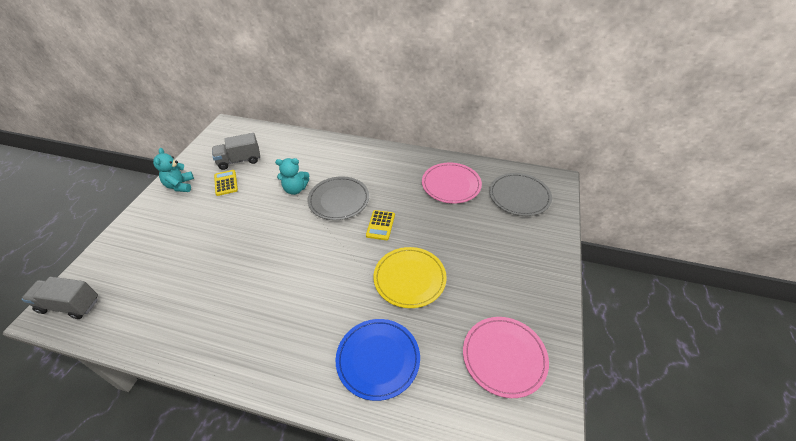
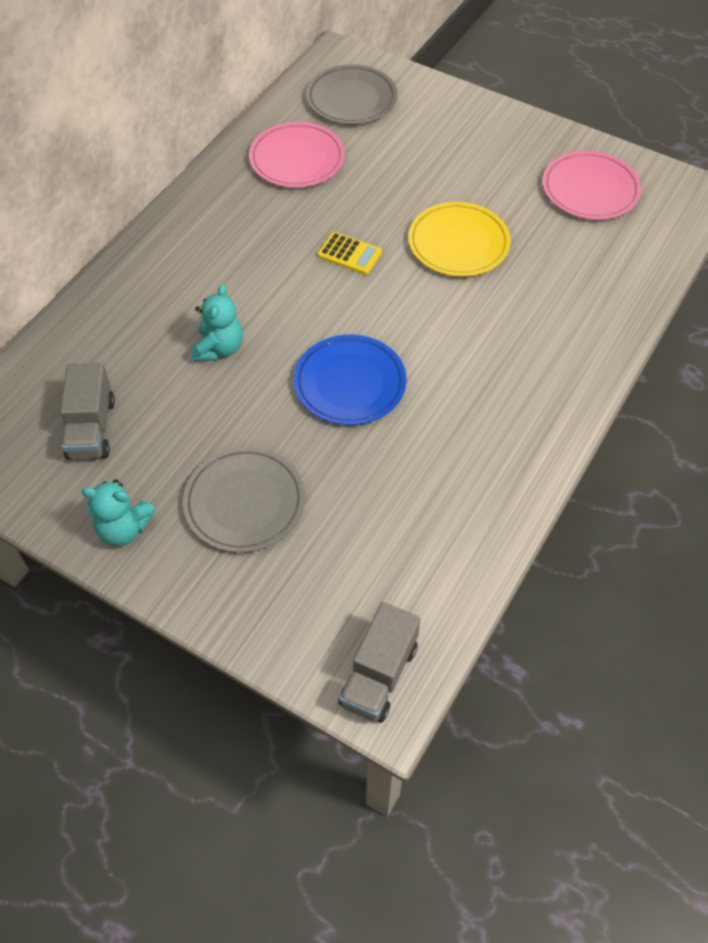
camera: 75 degrees left, 10 degrees up
yellow calculator [214,170,238,196] -> none
grey plate [308,176,369,220] -> grey plate moved to [183,447,305,553]
blue plate [336,319,420,401] -> blue plate moved to [294,335,407,425]

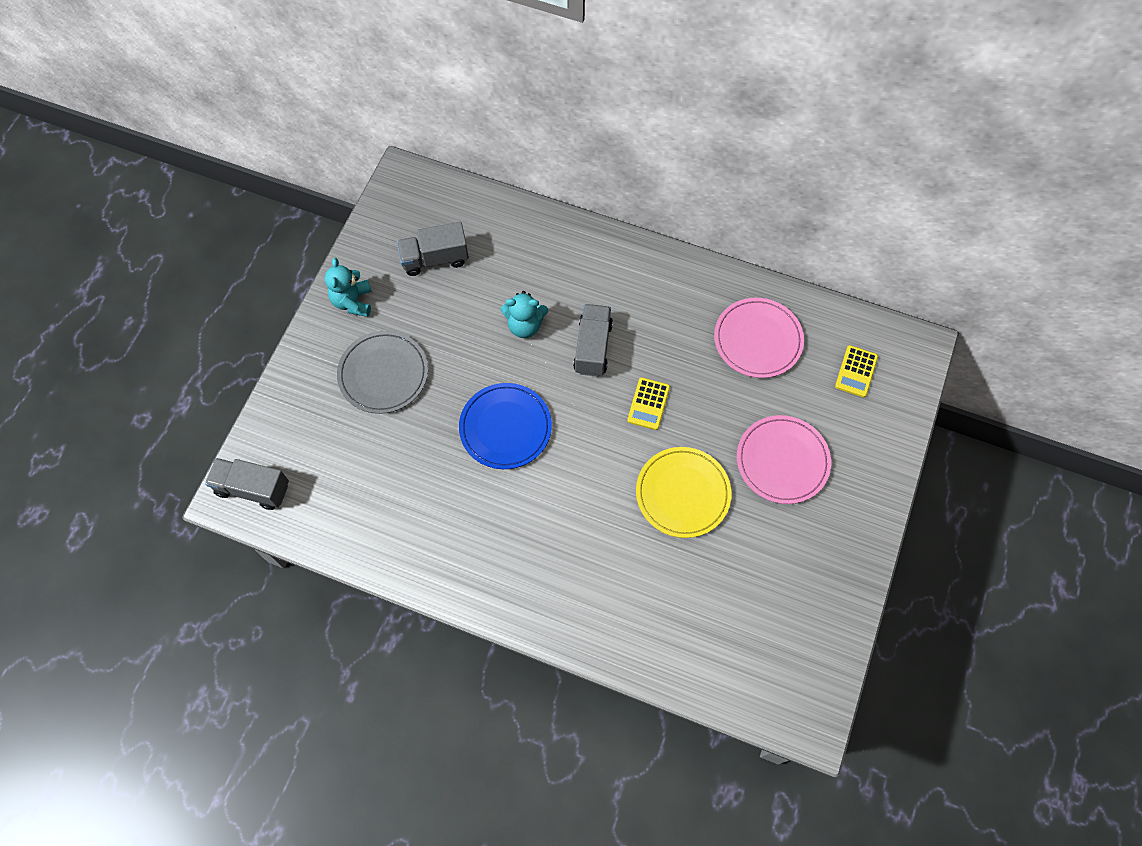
camera: 80 degrees right, 10 degrees up
grey plate [306,64,397,124] -> yellow calculator [835,345,878,397]
pink plate [542,151,642,220] -> pink plate moved to [737,415,831,504]
none -> grey truck [573,304,613,377]

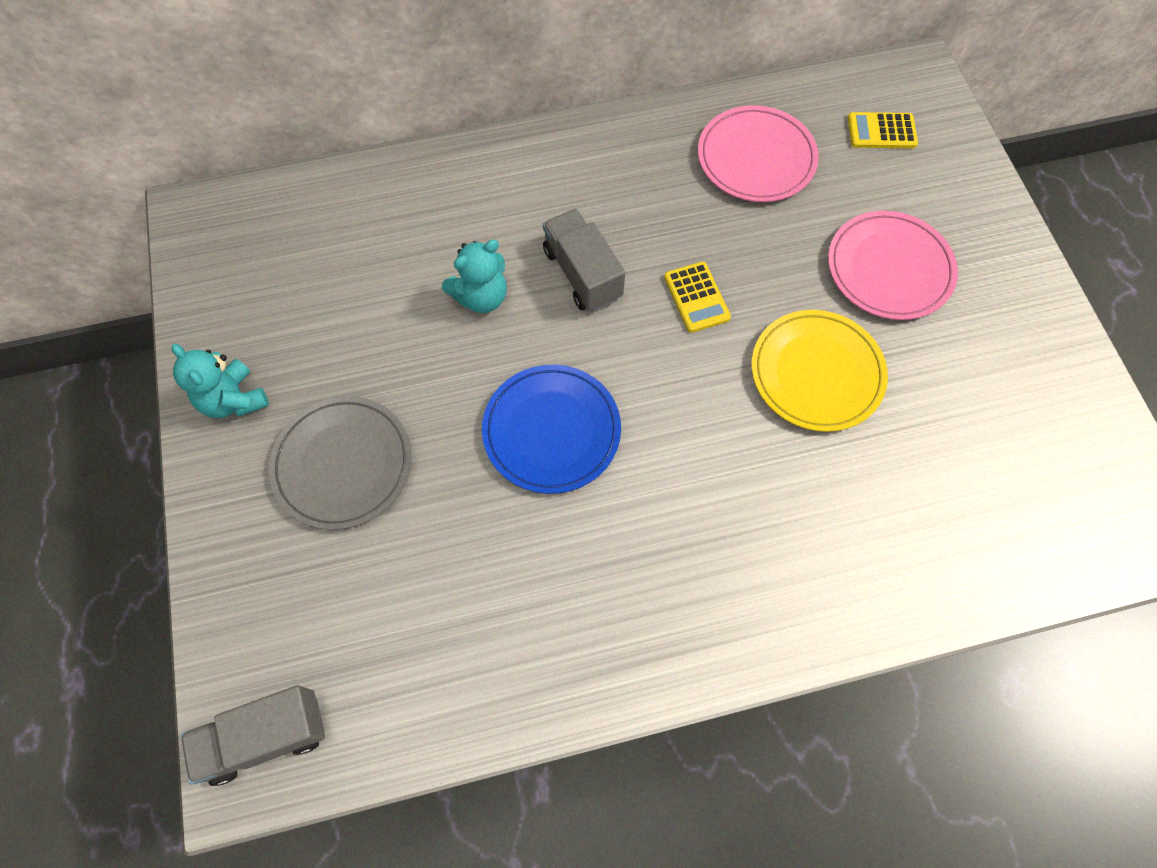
camera: 35 degrees left, 0 degrees up
grey truck [397,222,469,276] -> none
yellow calculator [835,345,878,397] -> yellow calculator turned 105 degrees clockwise [848,112,918,148]

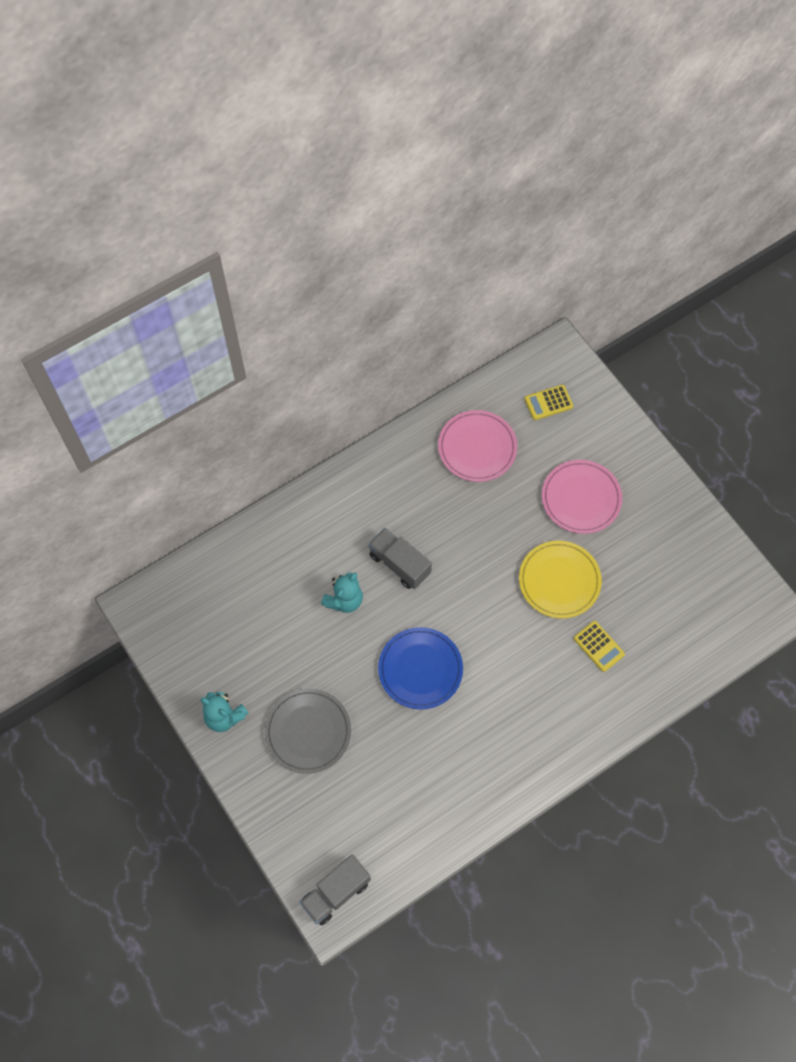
camera: 20 degrees left, 0 degrees up
yellow calculator [664,262,731,333] -> yellow calculator moved to [574,621,625,672]

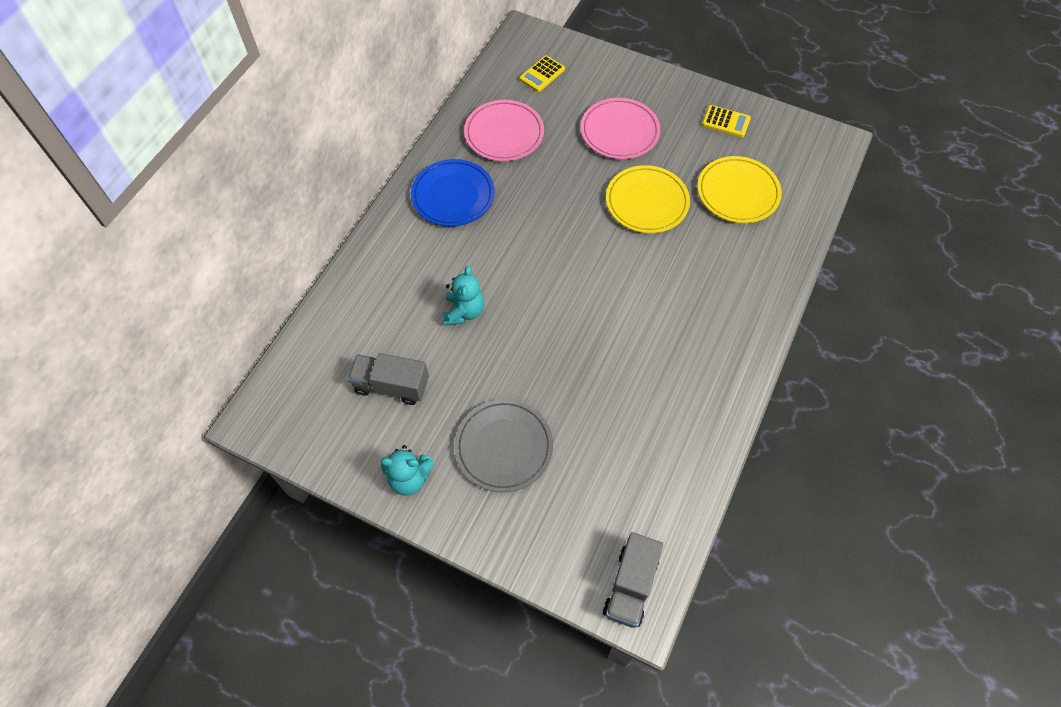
camera: 30 degrees left, 5 degrees down
grey truck [368,528,432,589] -> grey truck moved to [348,353,429,405]
blue plate [378,627,463,710] -> blue plate moved to [411,159,495,226]
yellow calculator [574,621,625,672] -> yellow calculator moved to [702,105,751,137]
none -> yellow plate [697,156,782,223]

